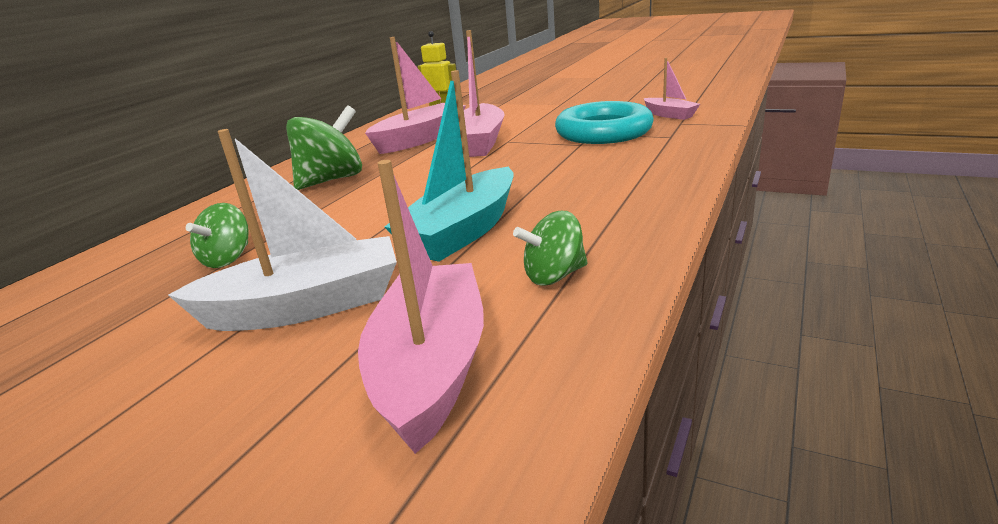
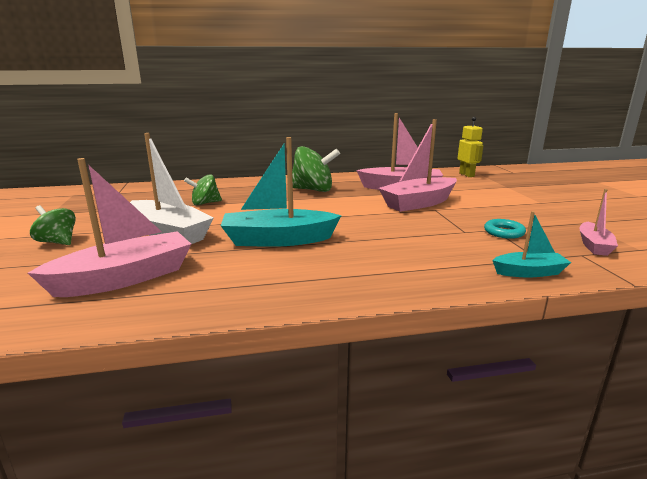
camera: 50 degrees right, 5 degrees down
green spinning top [513,211,588,286] -> green spinning top moved to [30,205,76,245]
turquoise ring [555,101,654,144] -> turquoise ring [484,219,526,239], size x0.44
none -> turquoise boat [492,211,571,278]

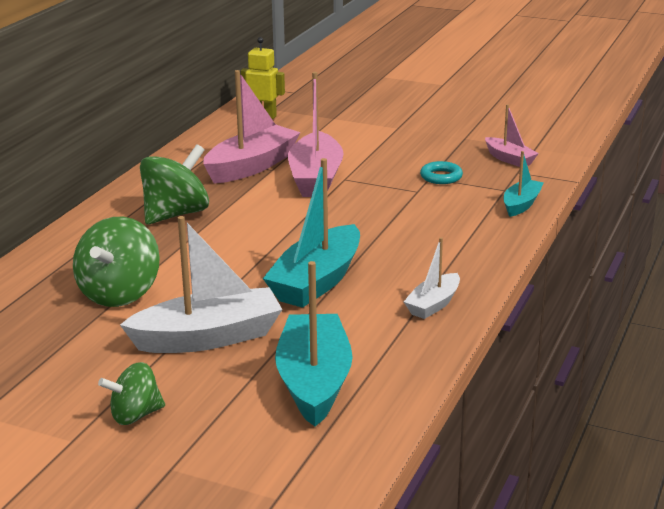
camera: 55 degrees left, 5 degrees up
pink boat [28,158,191,297] -> turquoise boat [275,261,353,426]
green spinning top [184,174,222,205] -> green spinning top [73,217,160,307], size x1.65
none -> white boat [404,237,460,319]

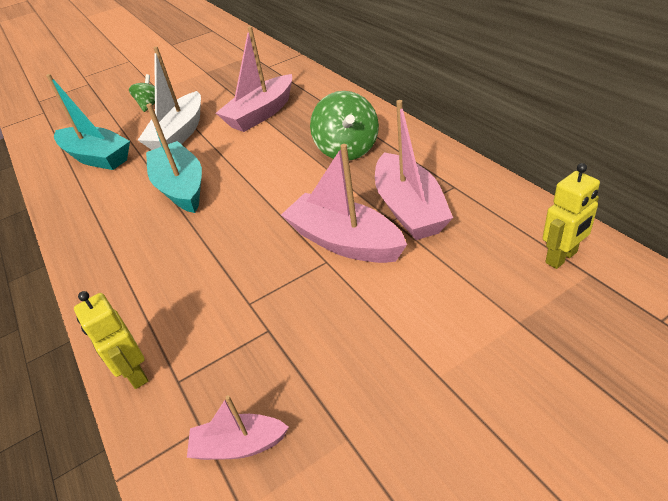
camera: 130 degrees right, 15 degrees up
green spinning top [73,217,160,307] -> pink boat [216,26,292,132]
white boat [404,237,460,319] -> none
turquoise ring [420,161,463,184] -> none
turquoise boat [504,151,544,217] -> yellow robot [74,291,148,389]

